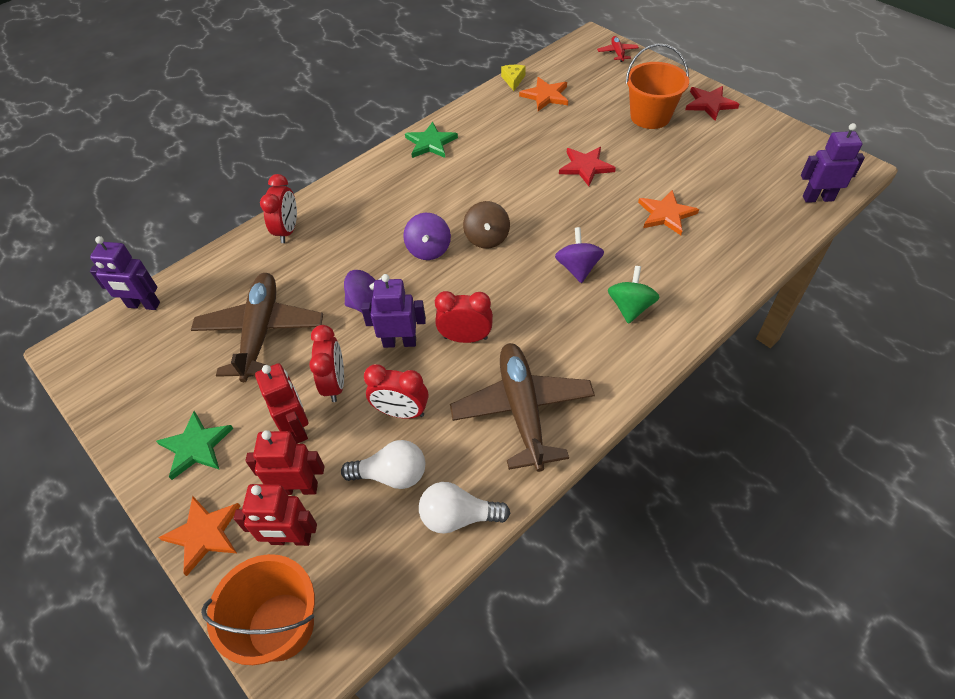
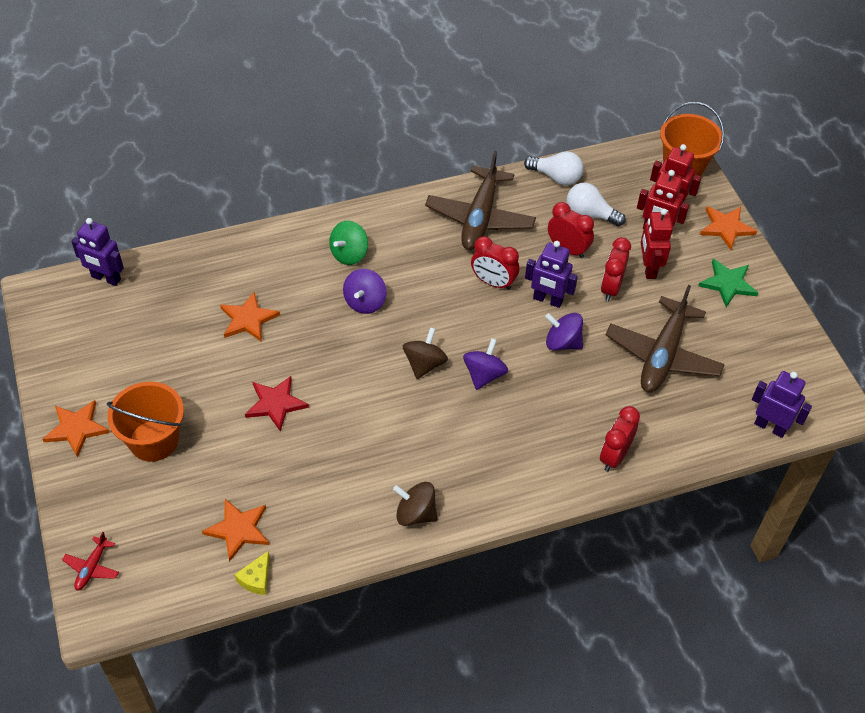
camera: 160 degrees left, 0 degrees up
green star [405,122,458,158] -> brown spinning top [393,482,437,526]
red star [685,86,739,121] -> orange star [43,400,110,458]

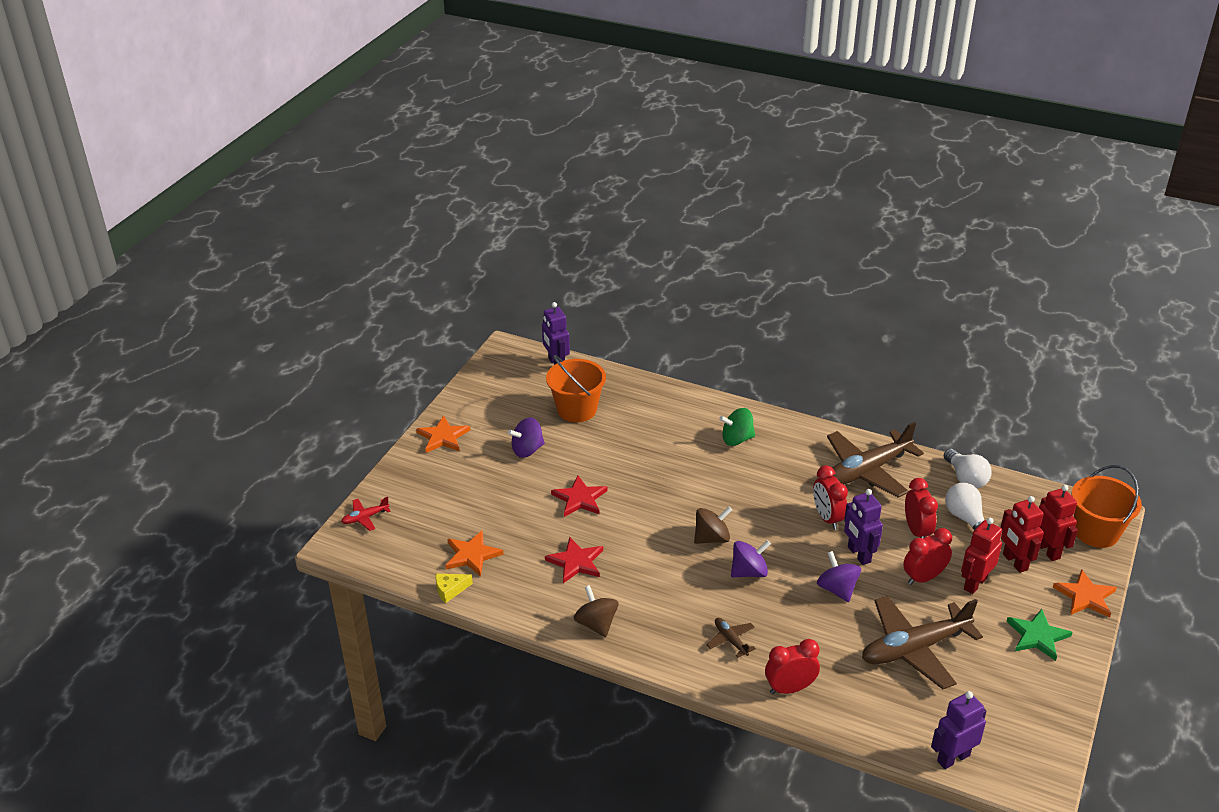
camera: 45 degrees right, 15 degrees down
orange bucket [107,382,184,462] -> orange bucket moved to [546,355,606,422]
orange star [220,291,280,342] -> none
purple spinning top [343,269,387,314] -> purple spinning top moved to [508,417,545,458]
purple robot [752,371,812,438] -> purple robot turned 105 degrees counterclockwise [931,691,986,769]
none -> red star [545,537,603,583]
none -> brown plane [706,618,756,658]

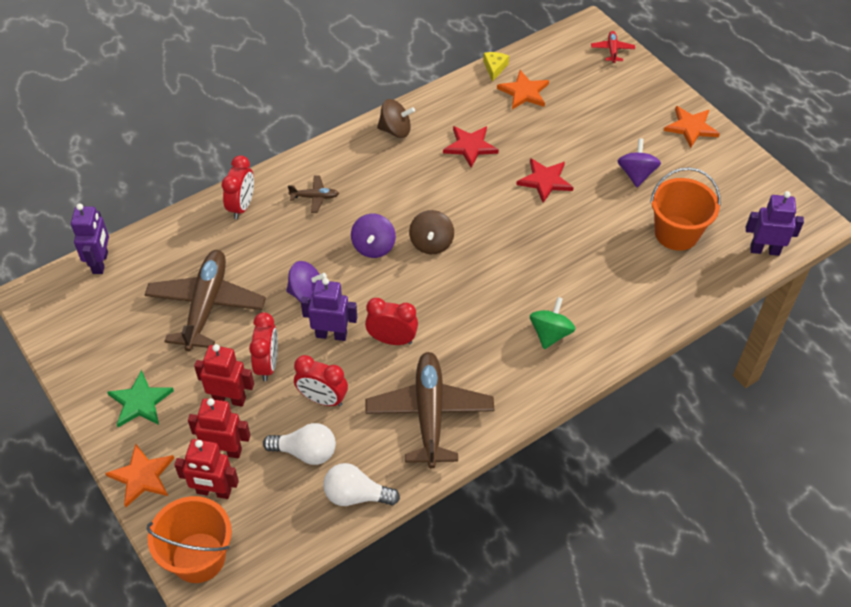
camera: 120 degrees right, 15 degrees up
red robot [961,518,1002,594] -> red robot turned 60 degrees counterclockwise [194,344,254,407]

